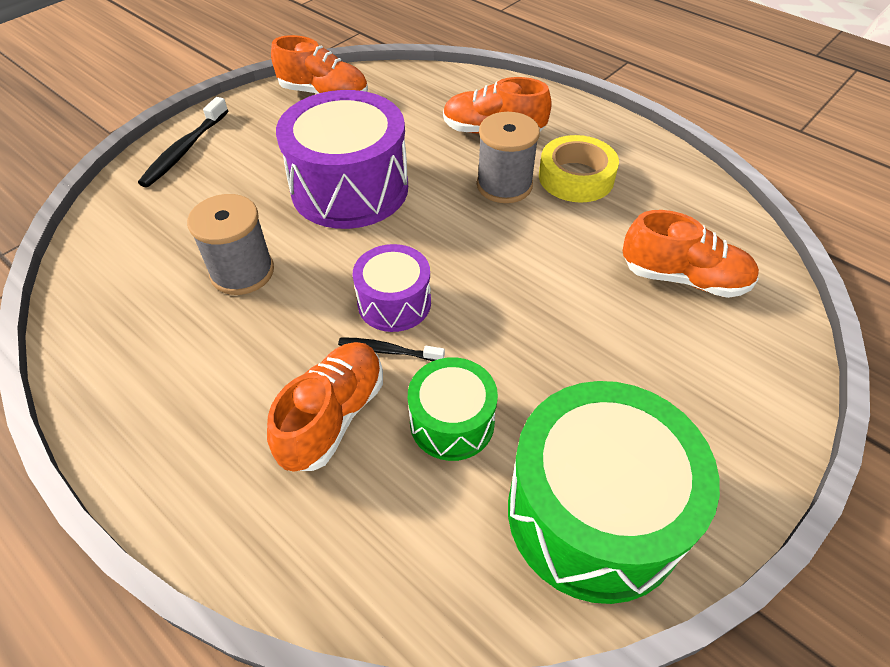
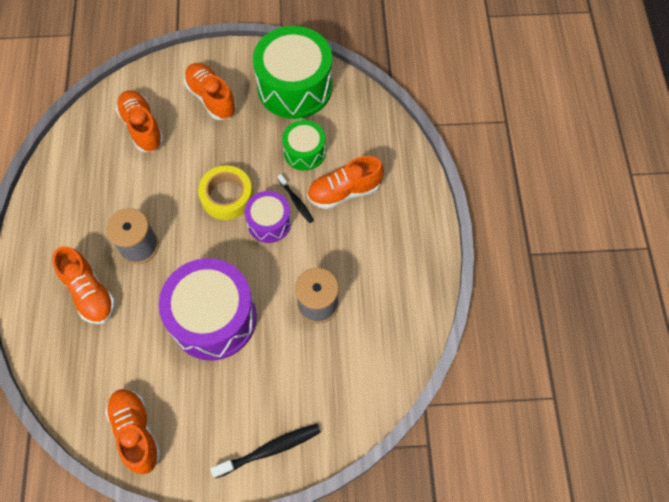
camera: 135 degrees left, 15 degrees up
yellow tape [539,135,619,202] -> yellow tape moved to [198,165,253,220]
none -> orange shoe [184,63,236,120]

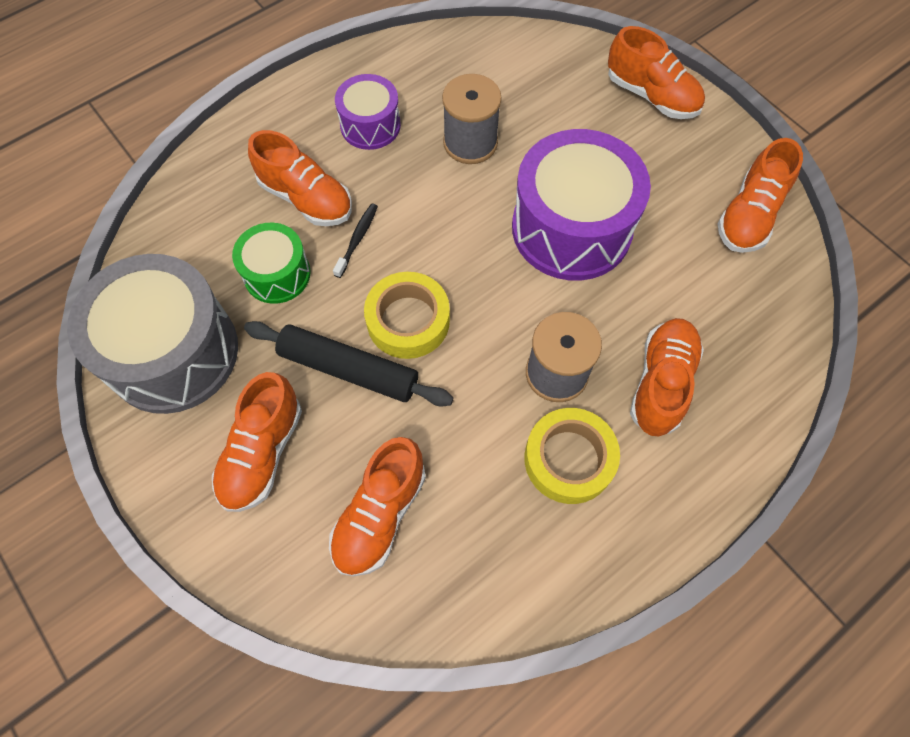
camera: 125 degrees left, 0 degrees up
black toothbrush [210,424,321,478] -> orange shoe [608,26,705,119]
purple drum [245,191,291,243] -> purple drum moved to [335,74,401,150]
green drum [253,26,332,119] -> grey drum [67,254,238,414]
none -> black rolling pin [244,321,453,407]
none -> yellow tape [524,408,620,504]

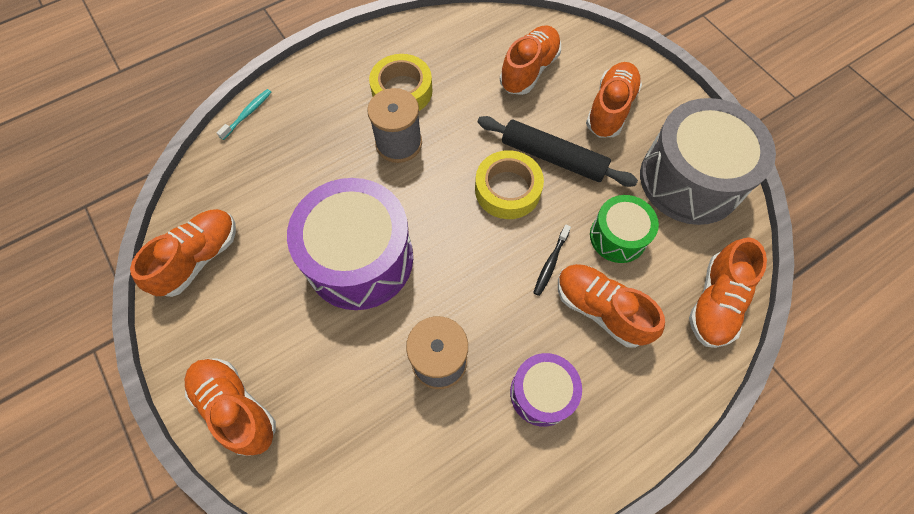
camera: 175 degrees left, 0 degrees up
orange shoe [630,318,704,436] -> orange shoe moved to [689,238,767,348]
none -> turquoise toothbrush [216,89,272,140]

